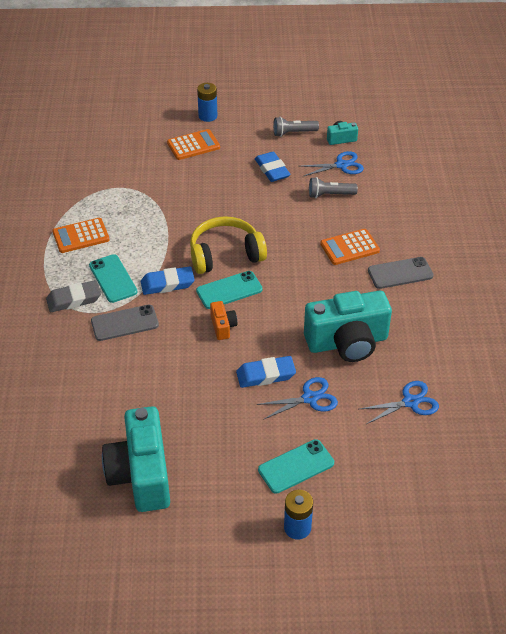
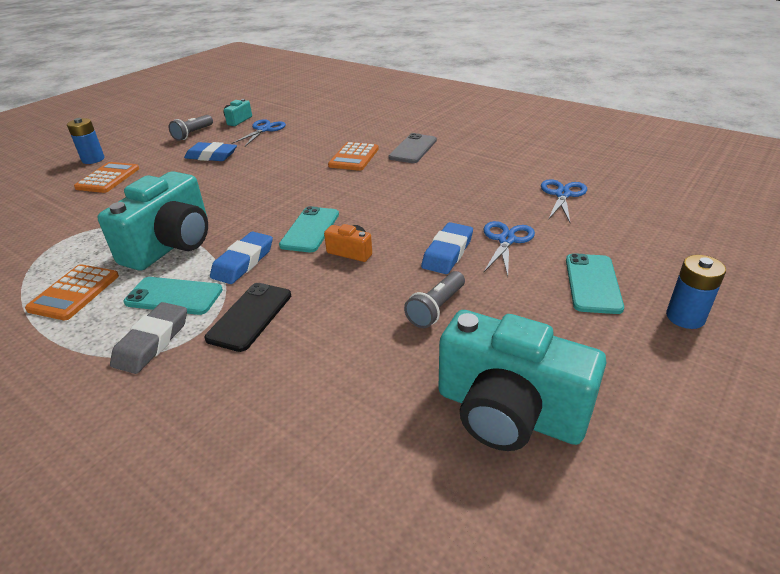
camera: 50 degrees left, 10 degrees down
grey phone [91,305,159,341] -> black phone [204,283,291,352]
yellow headphones [190,216,267,274] -> none
turquoise camera [304,291,392,362] -> turquoise camera moved to [97,171,208,271]
grey flashlight [309,177,358,198] -> grey flashlight moved to [404,271,465,328]

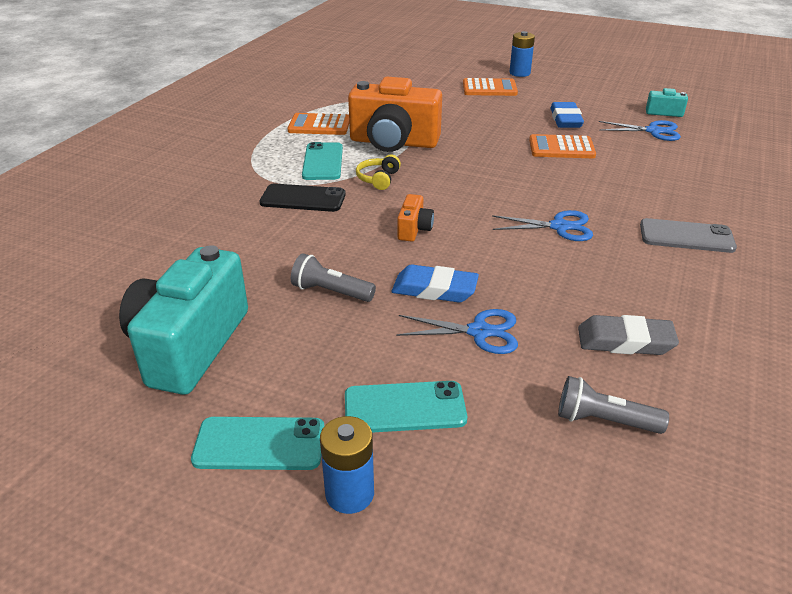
camera: 75 degrees right, 0 degrees up
turquoise camera [97,171,208,271] -> orange camera [348,77,442,152]
grey eraser [110,302,187,374] -> grey eraser moved to [578,315,679,355]
grey flashlight [168,115,213,141] -> grey flashlight moved to [558,376,669,434]
blue eraser [210,232,273,284] -> yellow headphones [356,155,401,190]
turquoise phone [279,206,339,252] -> turquoise phone moved to [191,417,324,470]
orange calculator [328,142,379,171] -> orange calculator moved to [529,134,596,158]
blue scissors [541,179,587,223] -> blue scissors moved to [492,210,593,241]

